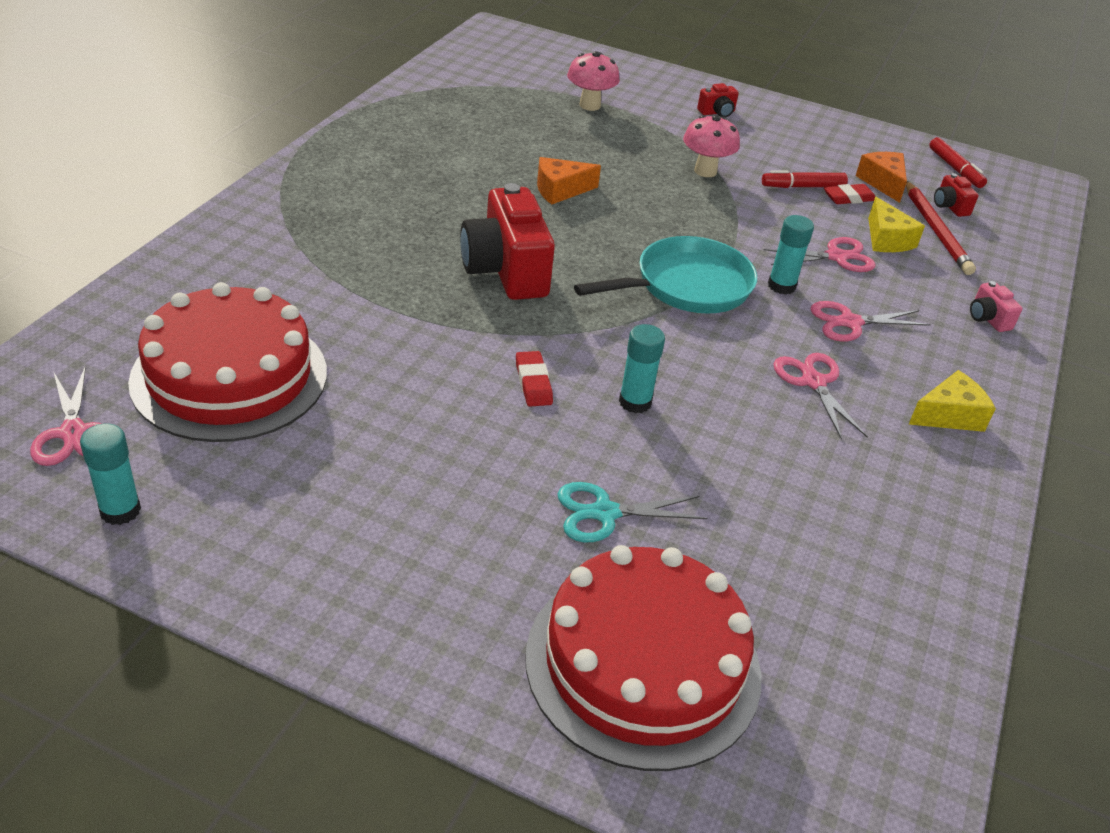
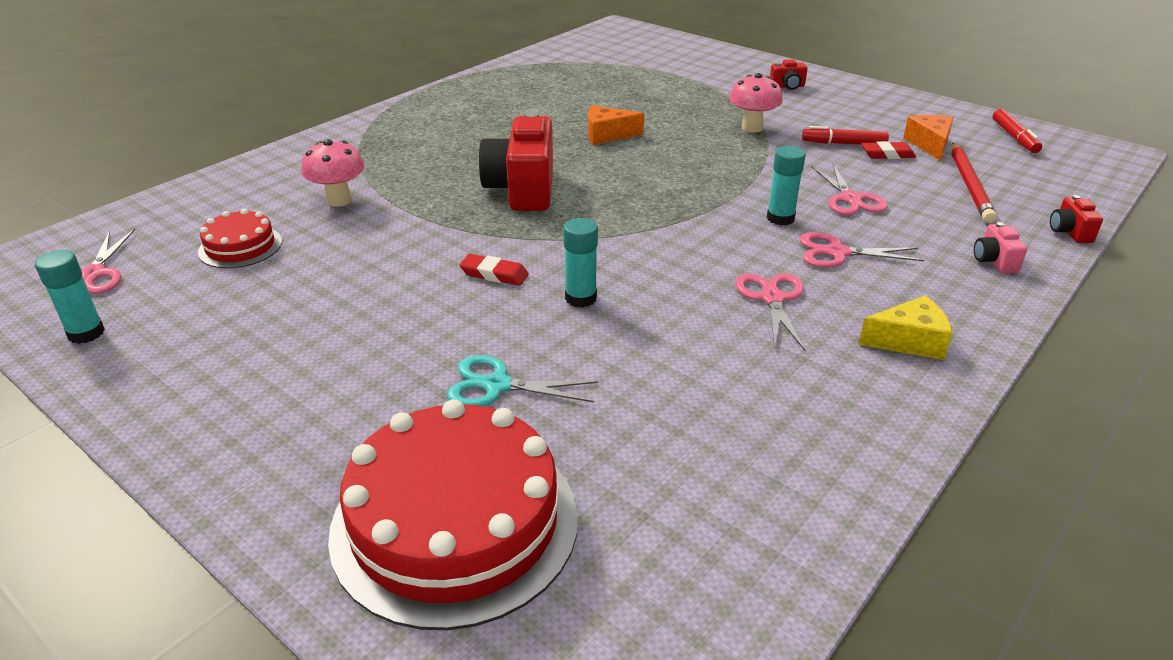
camera: 20 degrees right, 5 degrees down
red cake [128,282,327,442] -> red cake [198,209,282,268], size x0.49
red eraser [516,351,553,406] -> red eraser turned 75 degrees counterclockwise [459,254,529,286]
pink mushroom [567,51,620,111] -> pink mushroom moved to [301,139,364,207]
turquoise pan [574,236,757,314] -> none
pink scissors [763,237,876,272] -> pink scissors turned 75 degrees clockwise [812,164,888,215]
yellow cheese [868,197,925,252] -> none
red camera [934,173,978,217] -> red camera moved to [1050,195,1103,243]

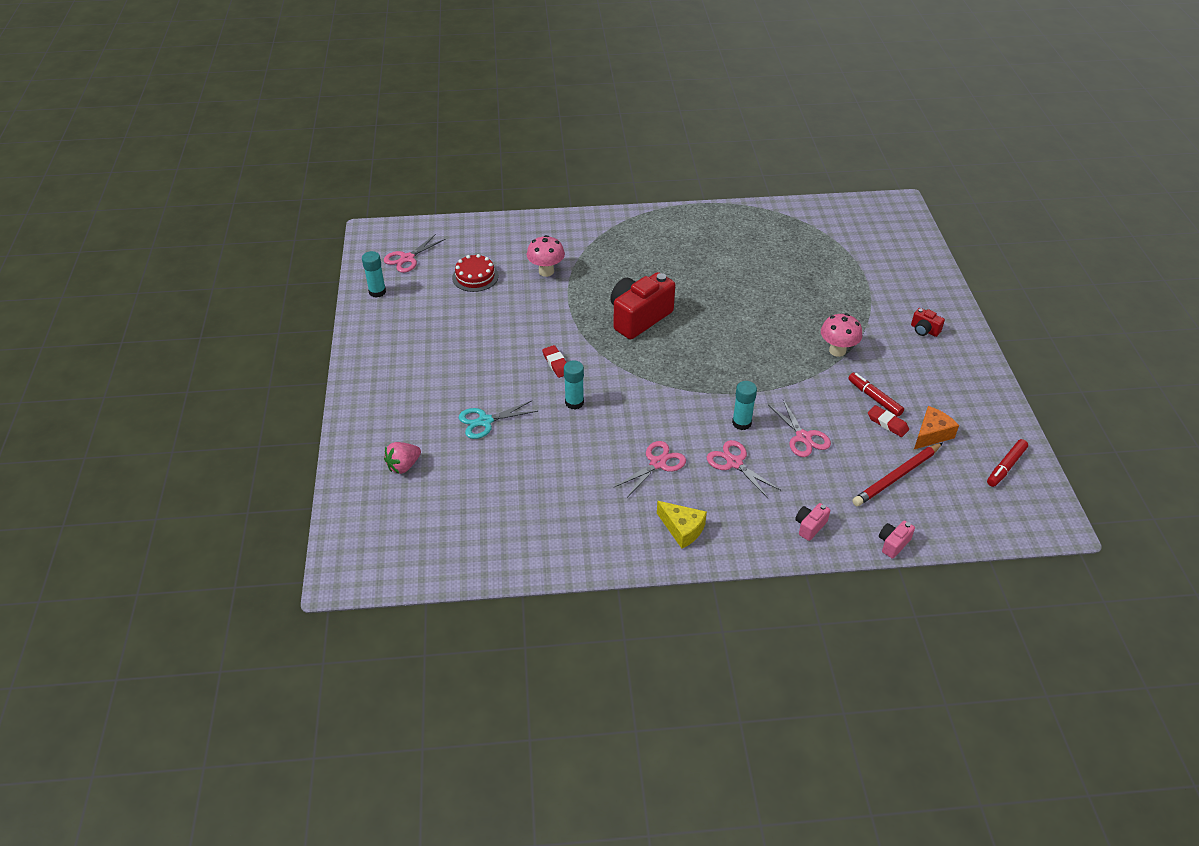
camera: 45 degrees right, 10 degrees up
red cake [328,399,578,630] -> pink strawberry [384,442,421,474]
turquoise scissors [447,355,598,406] -> turquoise scissors turned 75 degrees counterclockwise [458,401,538,439]
orange cheese [588,105,644,145] -> none
pink scissors [812,164,888,215] -> pink scissors turned 60 degrees counterclockwise [768,400,831,457]
red camera [1050,195,1103,243] -> pink camera [879,520,915,559]

